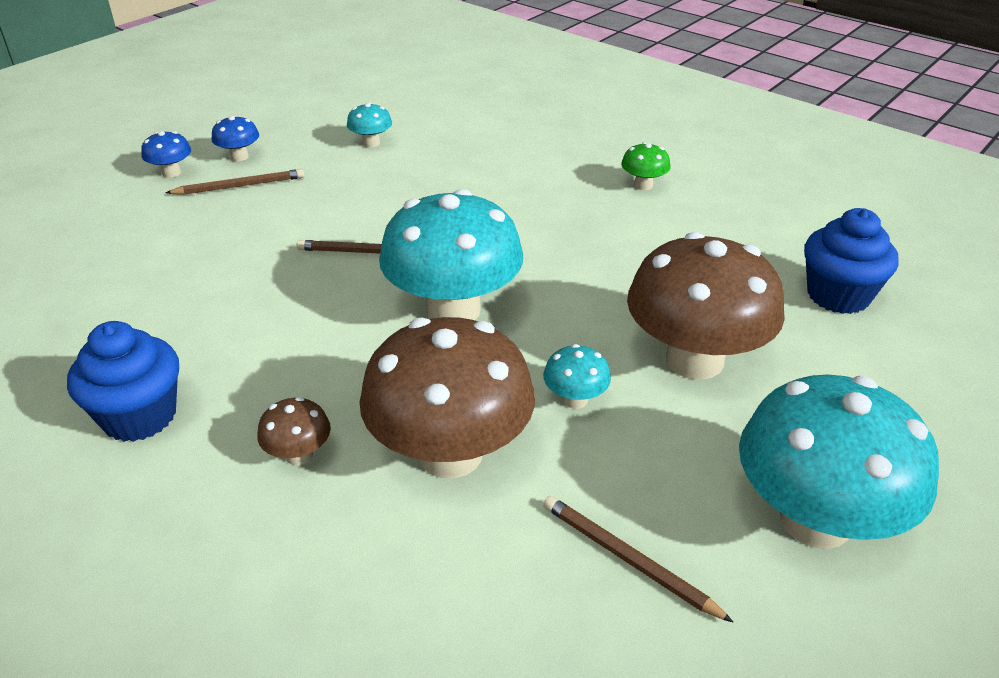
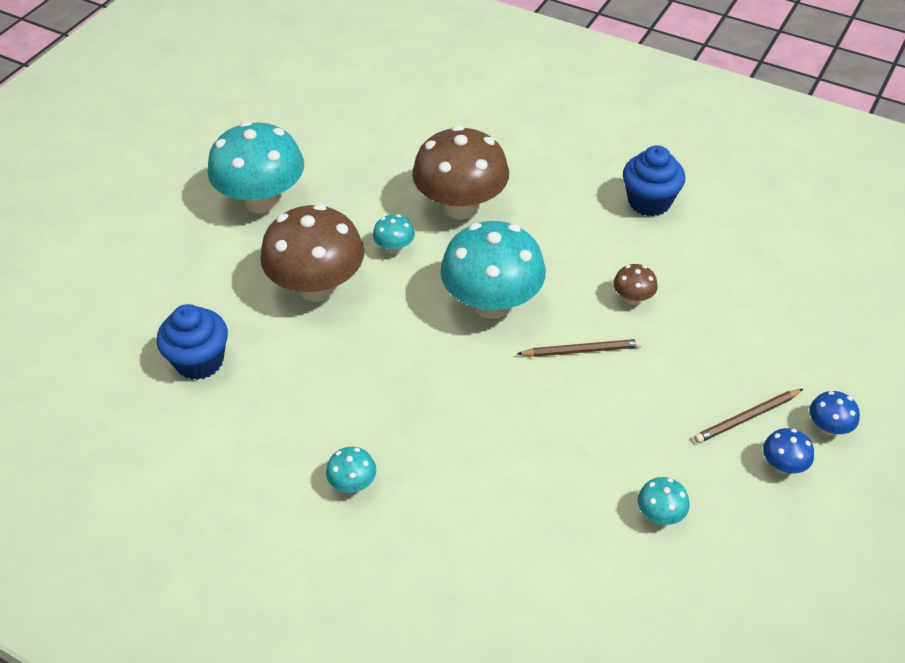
camera: 170 degrees right, 10 degrees up
brown mushroom [257,397,331,465] -> brown mushroom moved to [613,264,658,305]
brown pencil [543,496,733,622] -> none
green mushroom [621,142,671,190] -> turquoise mushroom [326,447,376,493]

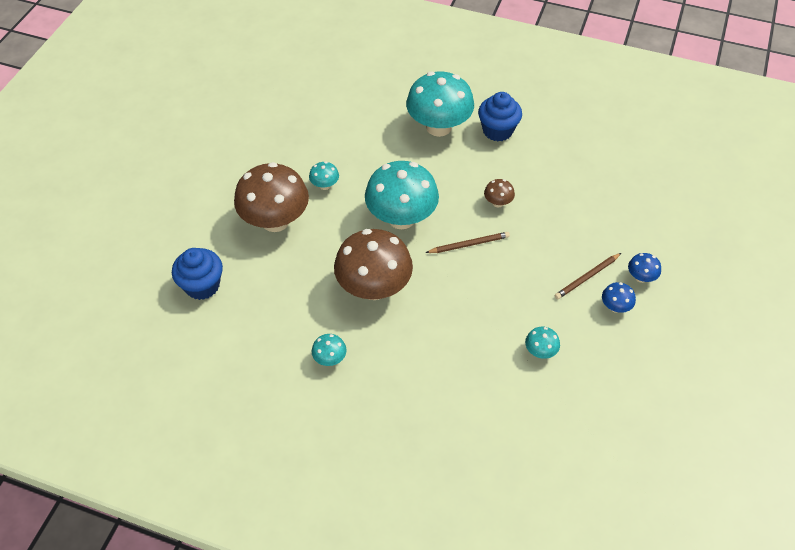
camera: 10 degrees left, 5 degrees up
turquoise mushroom [207,121,304,214] -> turquoise mushroom moved to [406,72,474,137]
brown mushroom [412,126,509,220] -> brown mushroom moved to [334,229,413,300]

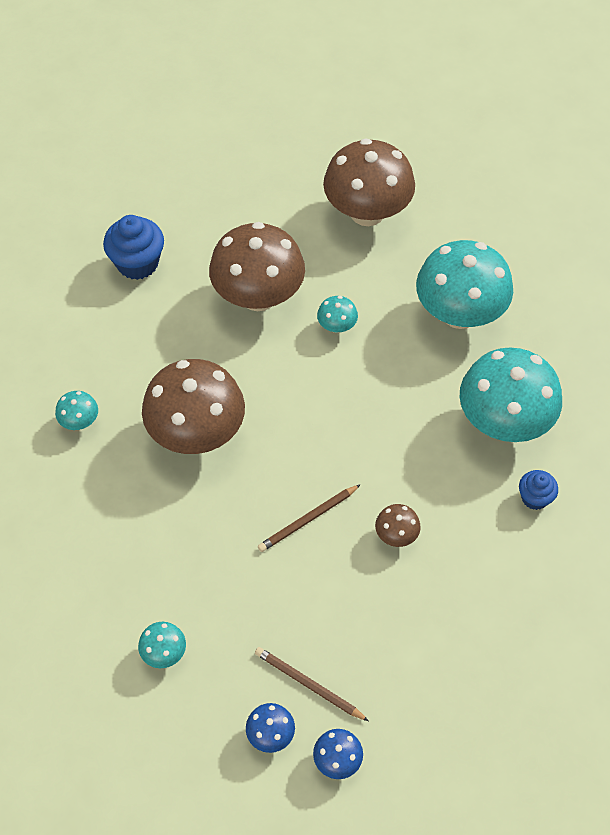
camera: 70 degrees right, 5 degrees up
turquoise mushroom [365,161,439,229] -> turquoise mushroom moved to [416,240,513,329]
brown pencil [425,232,510,253] -> brown pencil turned 90 degrees clockwise [258,484,361,552]
blue cupcake [478,92,522,142] -> blue cupcake [519,470,558,510], size x0.58
none -> brown mushroom [323,138,415,226]

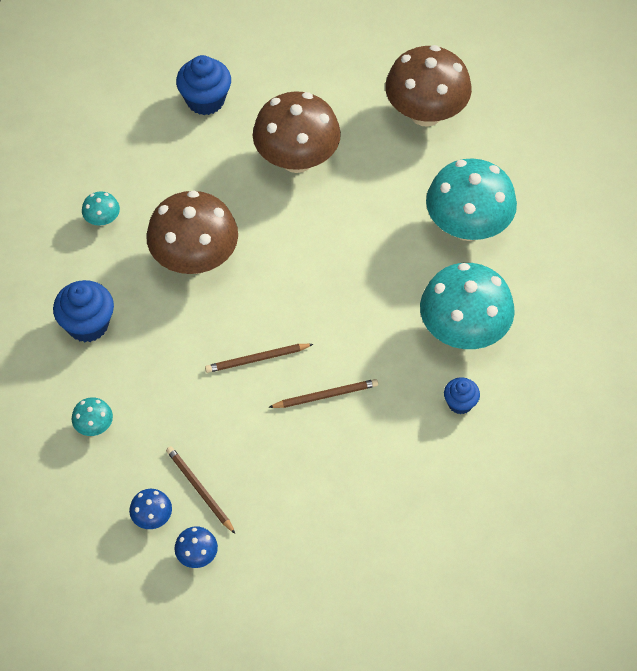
camera: 20 degrees right, 0 degrees up
turquoise mushroom [317,296,358,333] -> none
brown mushroom [375,504,421,547] -> brown pencil [268,379,378,408]
none -> blue cupcake [53,280,114,342]

